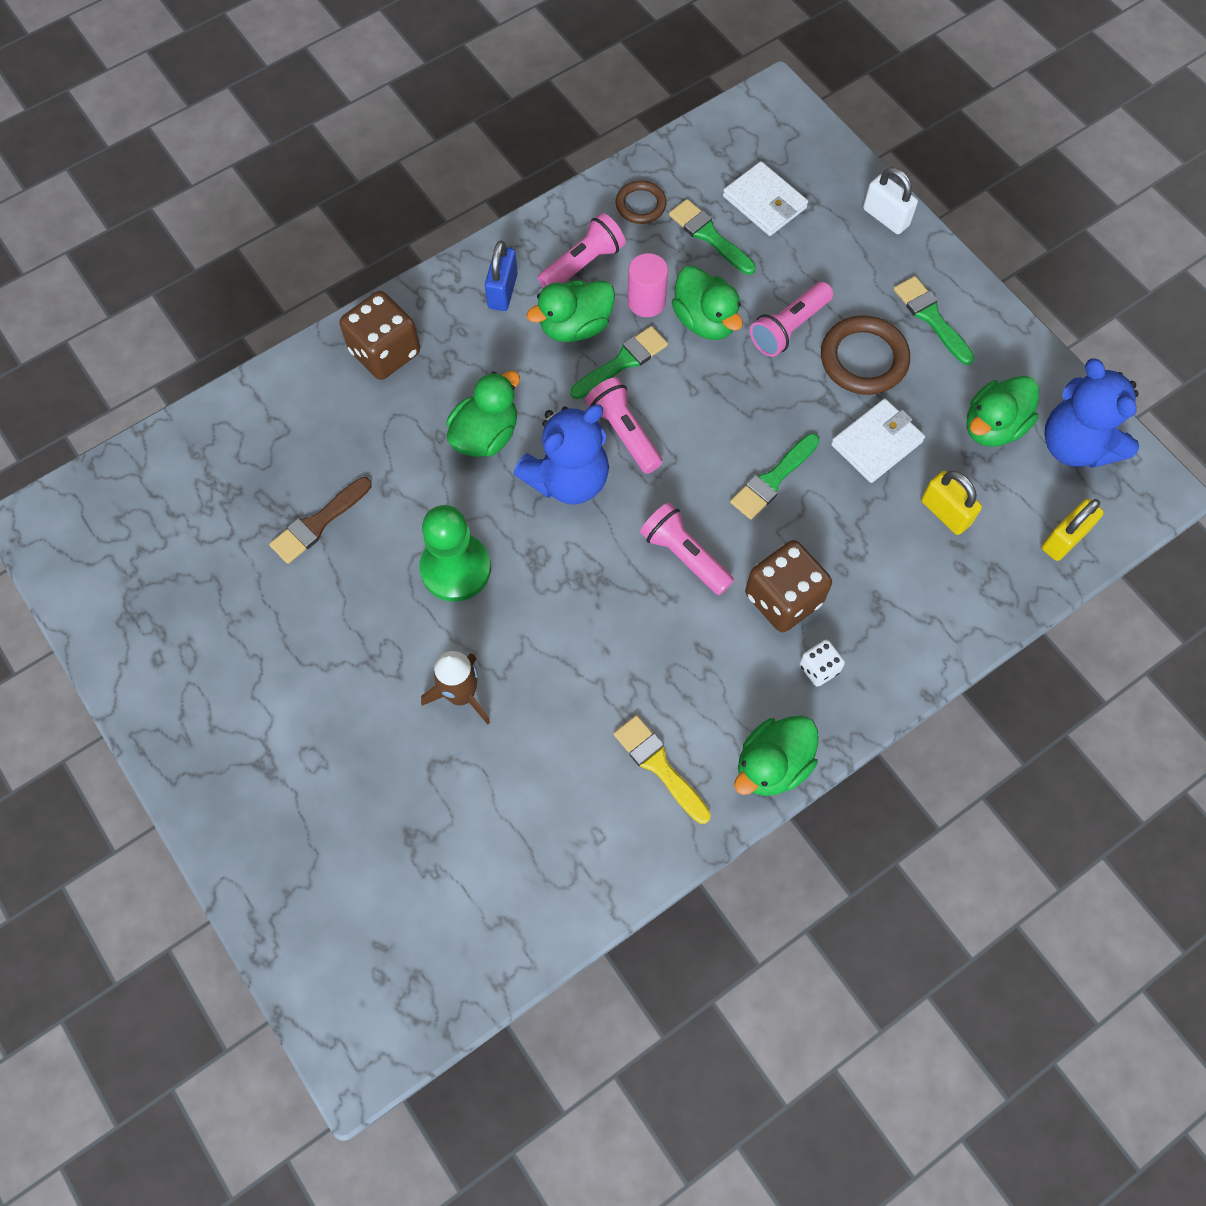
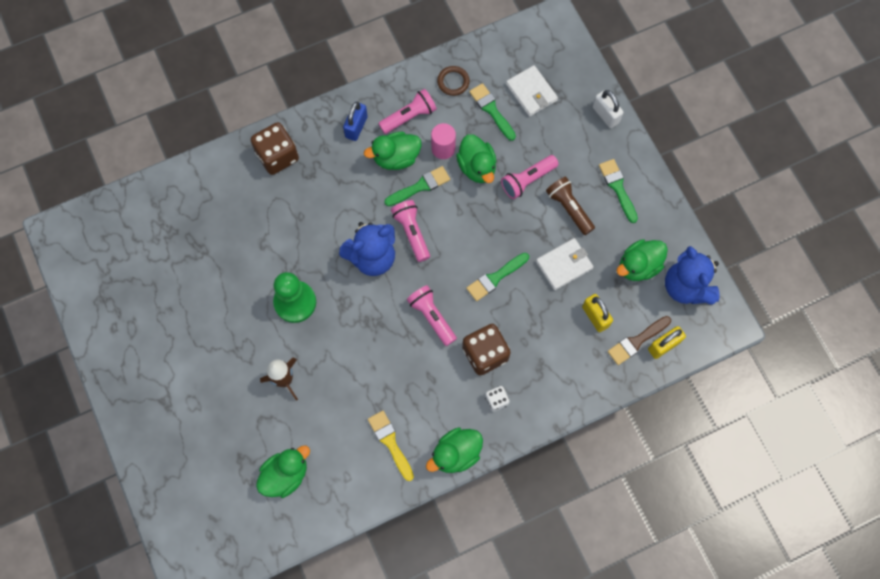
camera: 10 degrees right, 5 degrees up
brown brush [269,477,372,564] -> brown brush moved to [608,316,671,365]
green duck [446,371,520,457] -> green duck moved to [256,446,310,498]
brown ring [821,315,910,395] -> brown flashlight [546,177,595,235]

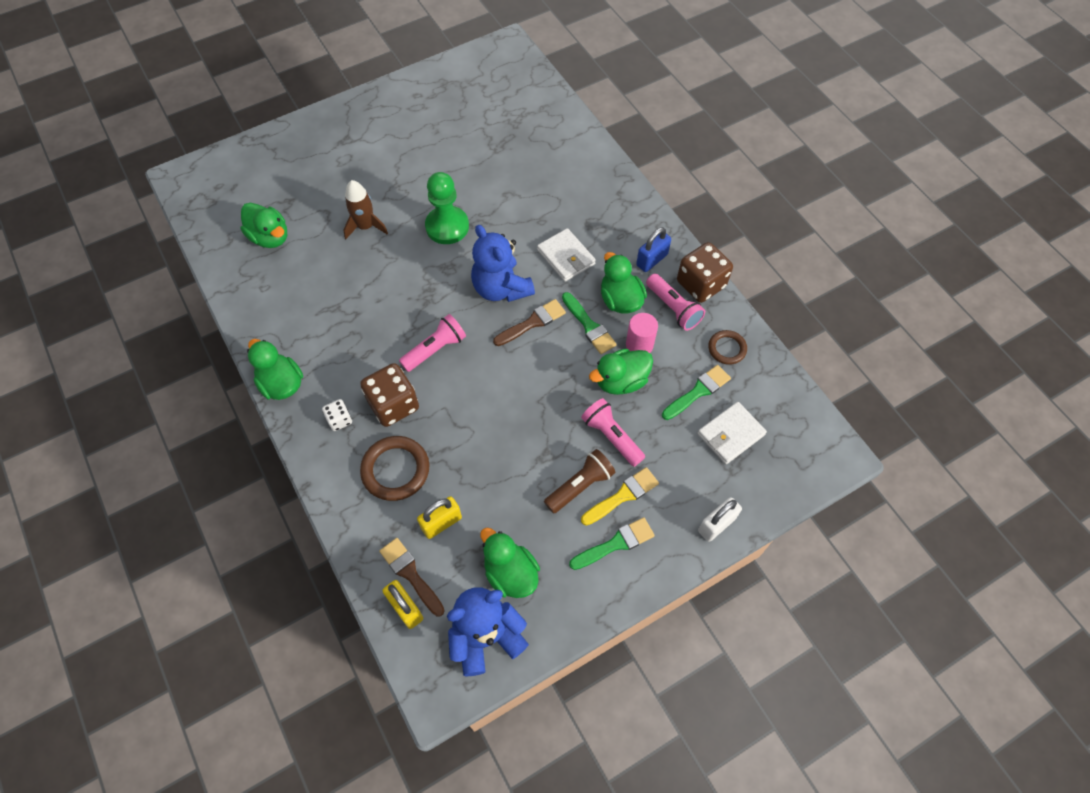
camera: 85 degrees right, 10 degrees down
brown dice [251,122,299,175] -> brown dice moved to [677,242,733,303]
blue padlock [343,102,368,141] -> blue padlock turned 60 degrees counterclockwise [636,227,671,272]
yellow brush [368,411,414,481] -> yellow brush moved to [581,467,659,526]
pink flashlight [391,200,430,262] -> brown brush [493,299,566,346]
green brush [466,253,529,301] -> none
white wallet [536,238,593,290] -> white wallet moved to [537,228,596,281]
none -> brown ring [360,436,429,501]

